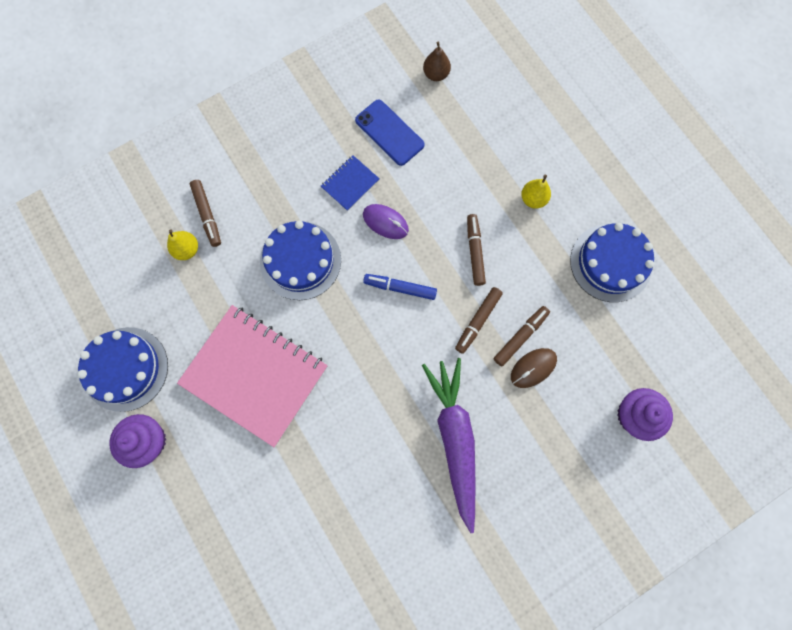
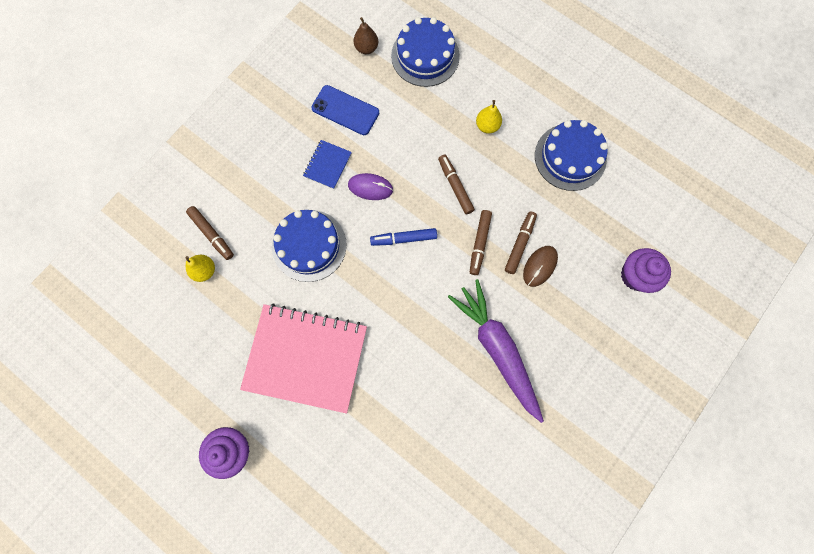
camera: 20 degrees left, 0 degrees up
blue cake [77,327,168,412] -> blue cake moved to [391,17,460,87]

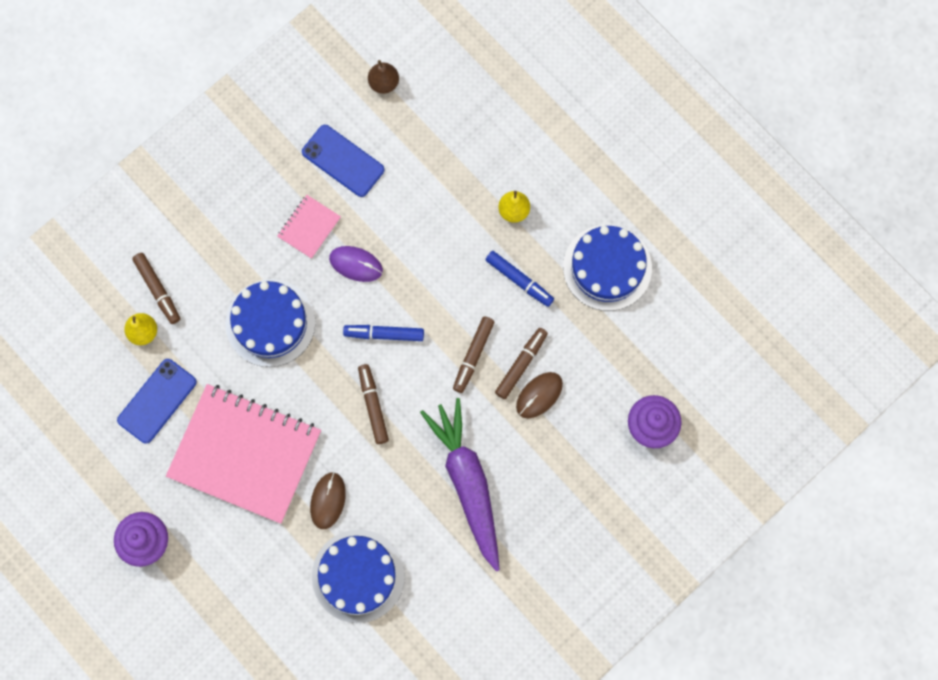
camera: 10 degrees right, 0 degrees up
blue notebook [303,140,352,189] -> pink notebook [277,195,341,259]
blue cake [391,17,460,87] -> blue cake moved to [312,529,405,623]
brown marker [438,155,475,214] -> brown marker moved to [358,364,389,444]
none -> blue phone [117,359,197,444]
none -> brown mouse [310,472,346,529]
none -> blue marker [485,251,554,307]

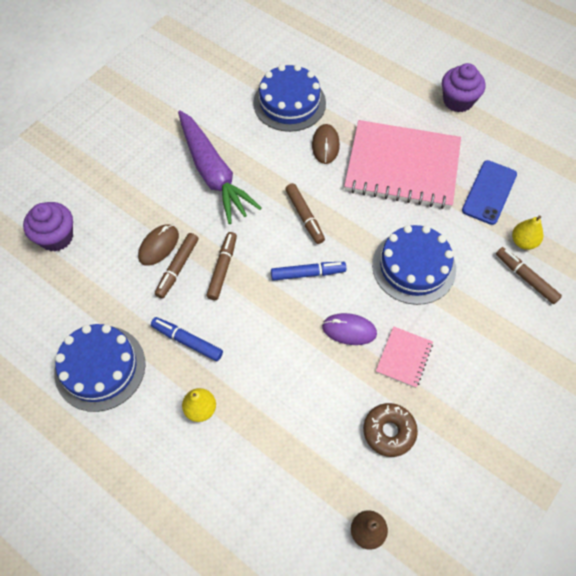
camera: 170 degrees right, 15 degrees down
blue phone [302,125,384,197] -> brown donut [363,403,418,457]

